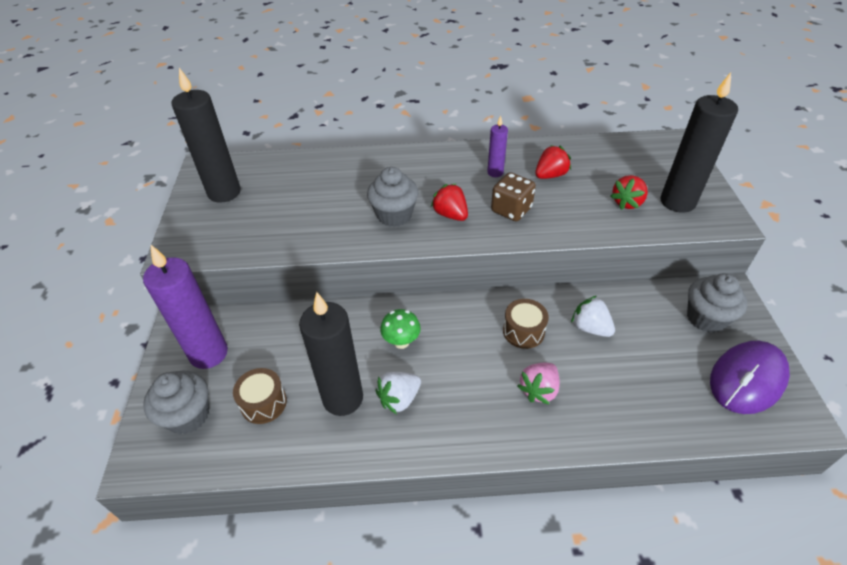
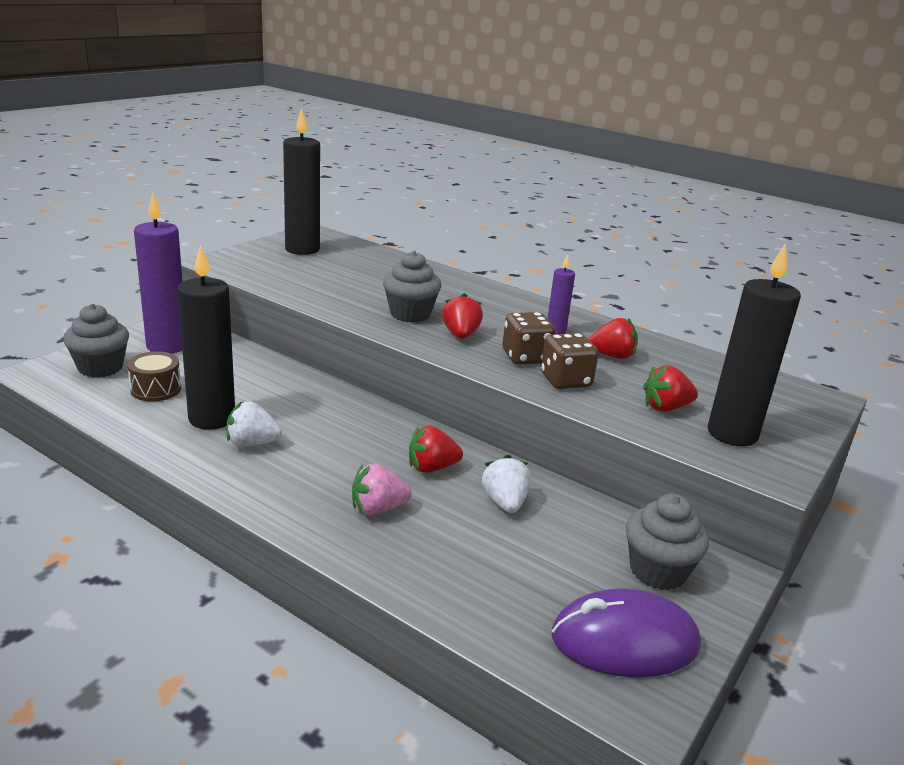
camera: 35 degrees right, 20 degrees down
green mushroom [380,309,421,349] -> none
brown drum [503,299,549,349] -> red strawberry [409,426,463,473]
none -> brown dice [541,333,599,389]

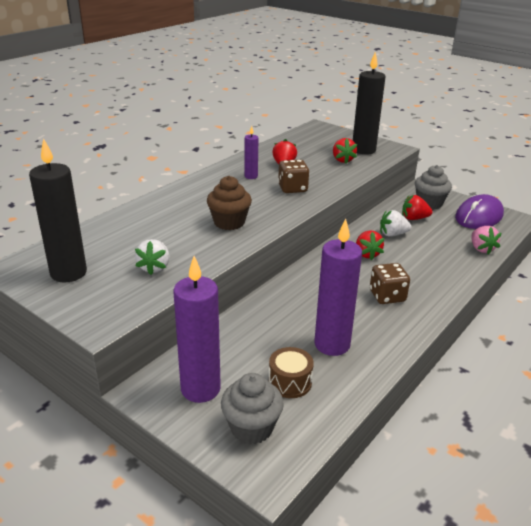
camera: 85 degrees left, 5 degrees up
black candle [177,245,235,430] -> purple candle [314,219,362,356]
white strawberry [226,401,282,447] -> white strawberry moved to [135,239,170,275]
pink strawberry [352,463,412,515] -> pink strawberry moved to [471,226,501,254]
grey cupcake [383,251,441,322] -> brown cupcake [207,176,252,230]
red strawberry [442,293,483,339] -> red strawberry moved to [402,195,433,220]
brown dice [541,333,599,389] -> brown dice moved to [370,263,410,304]
purple mouse [552,588,701,677] -> purple mouse turned 45 degrees clockwise [455,194,504,229]

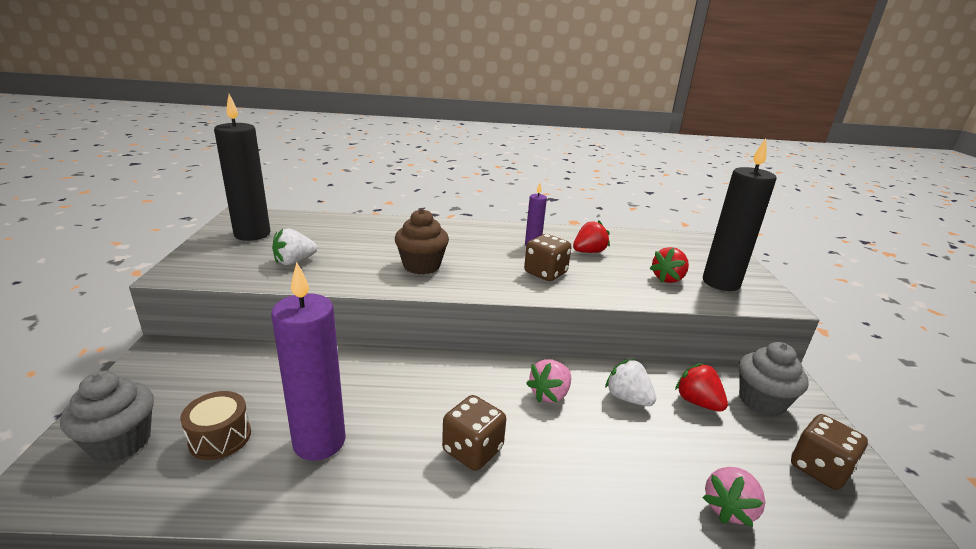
camera: 50 degrees right, 5 degrees down
purple candle [173,256,221,403] -> none
red strawberry [356,231,384,260] -> pink strawberry [526,359,571,403]
purple mouse [455,194,504,229] -> brown dice [791,414,868,490]

